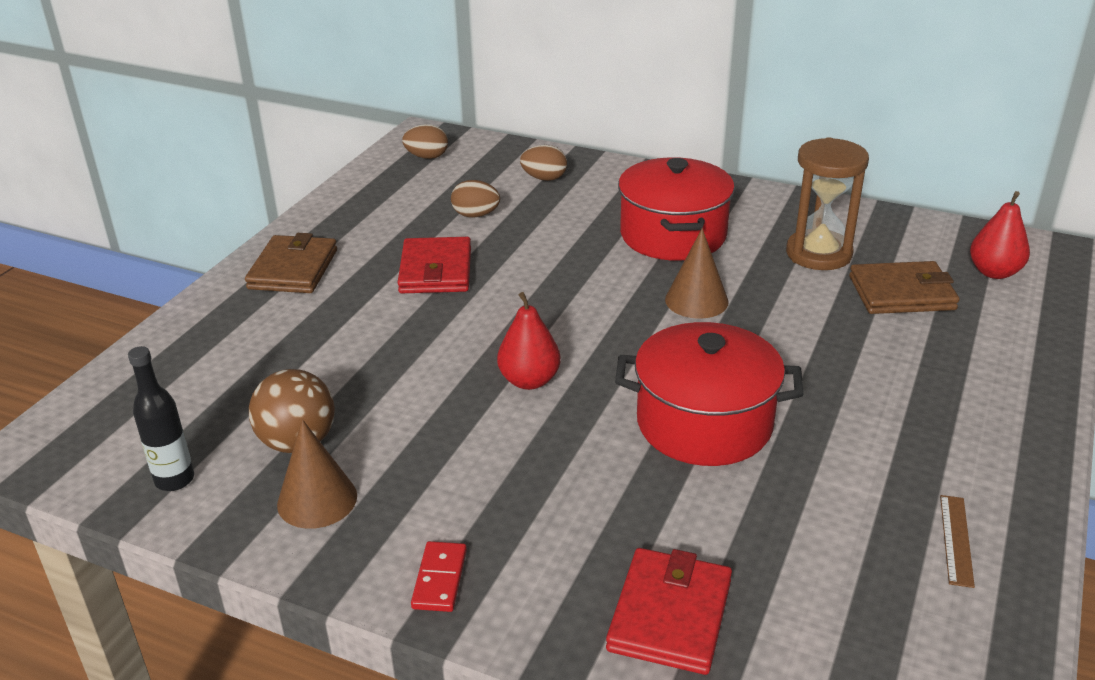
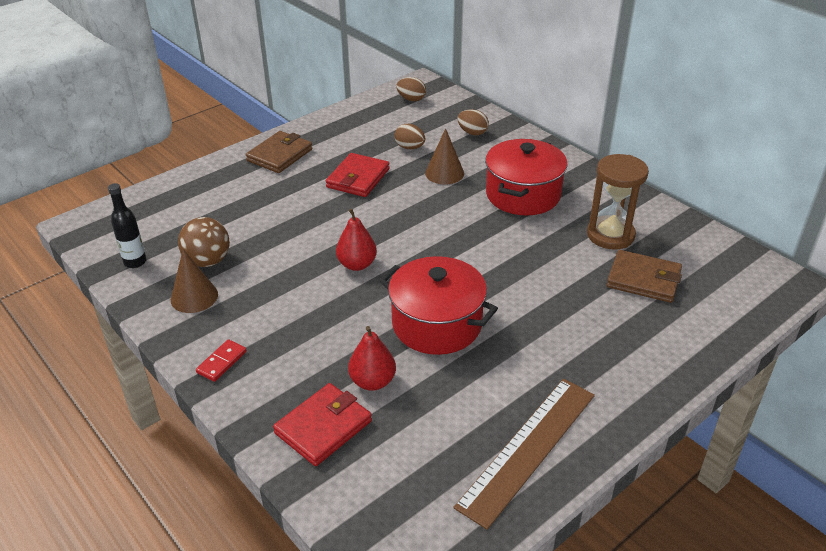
camera: 25 degrees right, 5 degrees up
brown cone [665,228,729,319] -> brown cone moved to [425,128,464,184]
brown ruler [940,495,975,588] -> brown ruler [454,379,595,530], size x2.42
red pear [970,191,1030,279] -> red pear moved to [348,326,396,391]

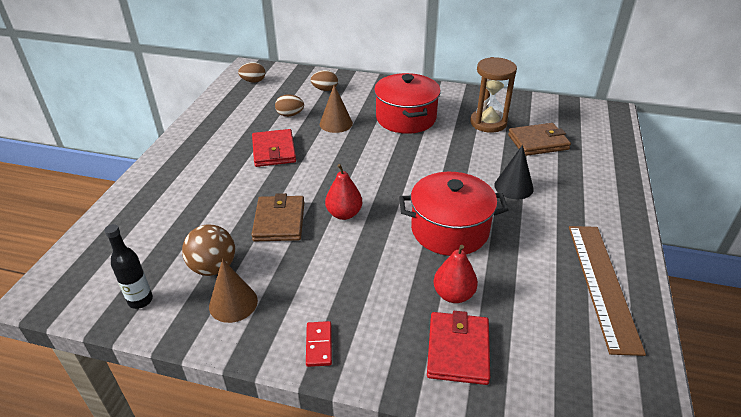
camera: 35 degrees left, 0 degrees up
brown wallet [246,131,312,173] -> brown wallet moved to [251,193,305,241]
none -> black cone [494,145,534,199]

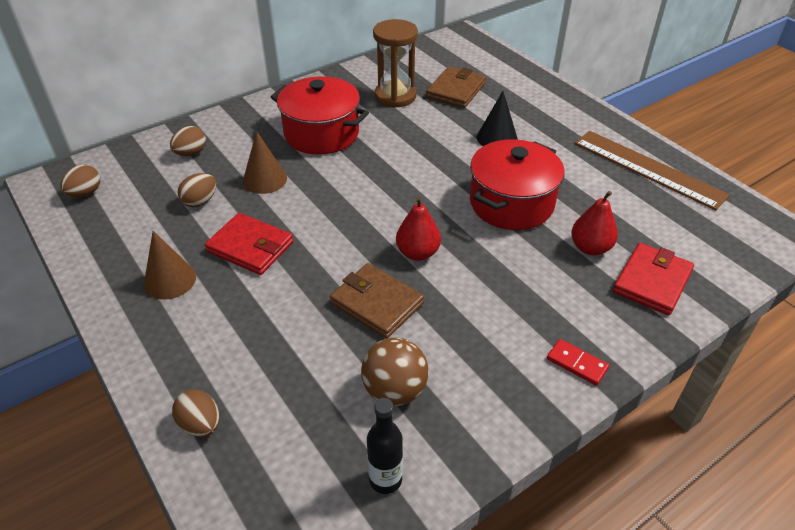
camera: 50 degrees left, 5 degrees up
brown cone [209,259,258,323] -> brown cone moved to [144,231,196,300]
red wallet [427,311,490,385] -> red wallet turned 75 degrees clockwise [613,243,694,315]
none -> brown egg [172,389,219,437]

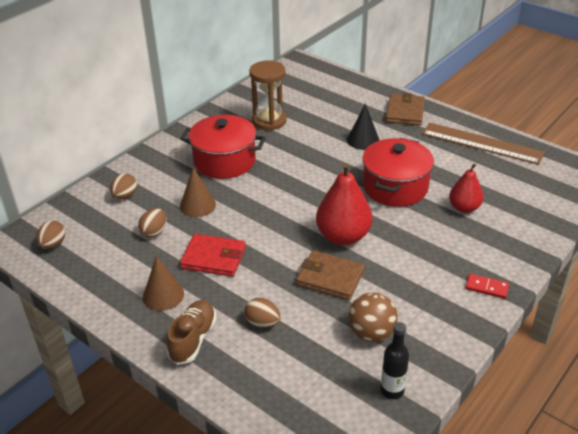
camera: 15 degrees left, 5 degrees down
brown egg [172,389,219,437] -> brown egg moved to [244,298,281,328]
red pear [396,197,441,261] -> red pear [316,163,372,245], size x1.61
brown wallet [426,66,486,108] -> brown wallet moved to [386,93,425,126]
red wallet [613,243,694,315] -> none
none -> brown shoe [167,300,216,365]

